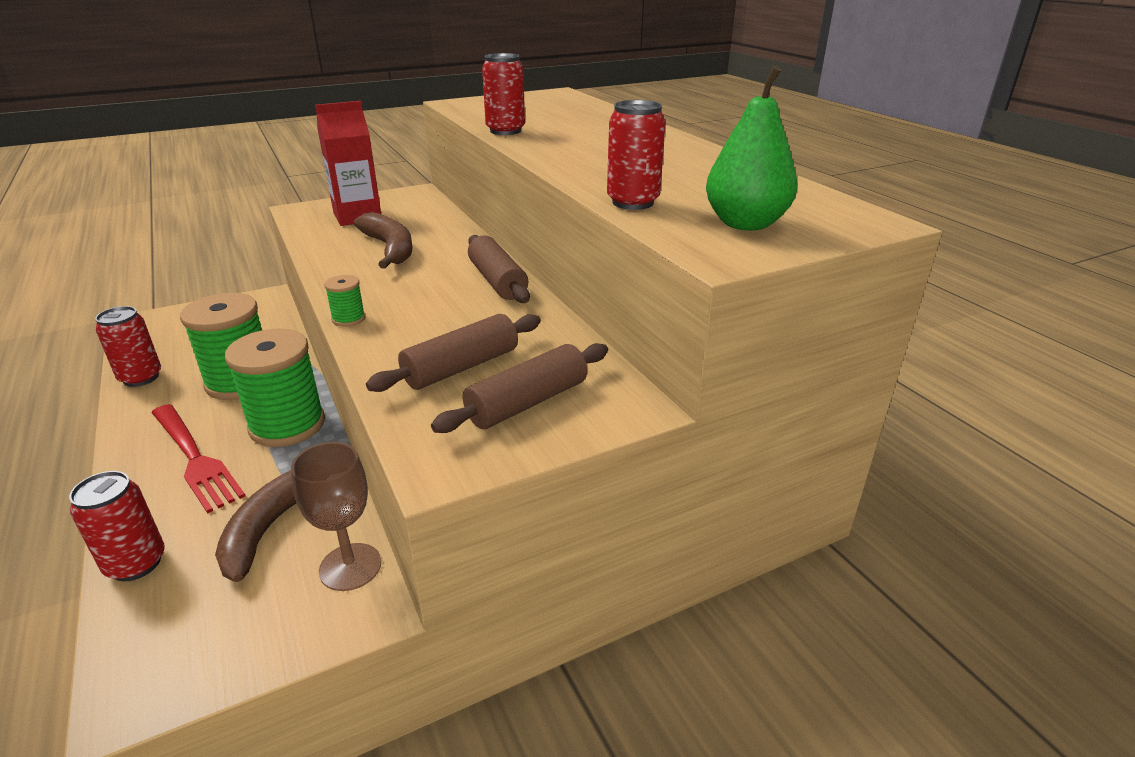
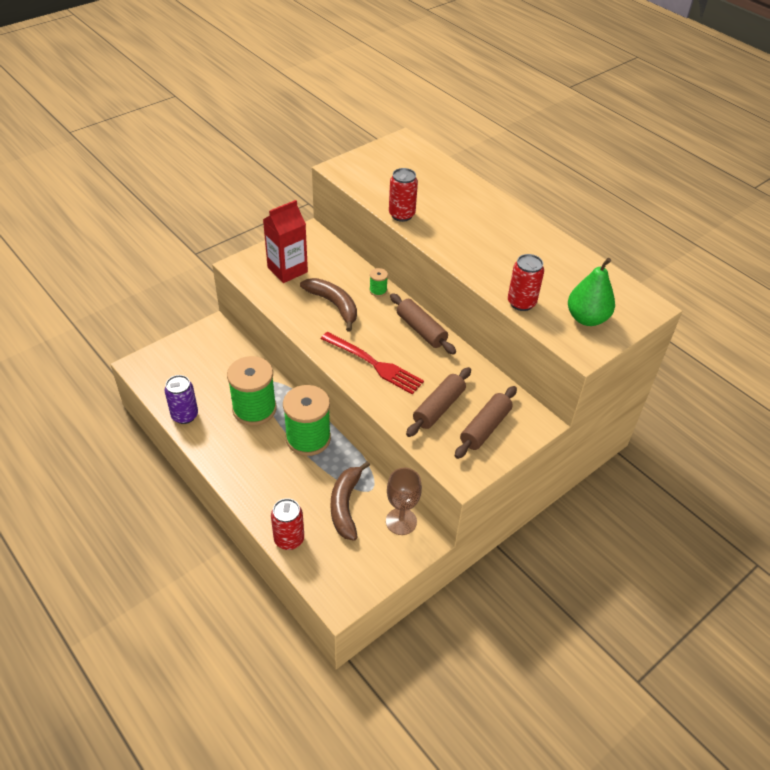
camera: 15 degrees left, 15 degrees up
red can [95,306,161,387] -> purple can [165,375,198,424]
red fork [151,404,245,514] -> red fork moved to [321,332,424,394]
green spool [324,275,365,327] -> green spool moved to [369,268,388,297]

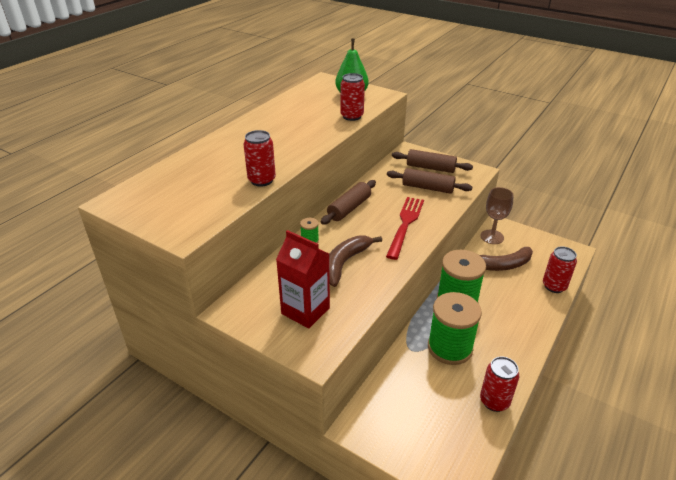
camera: 105 degrees left, 10 degrees down
purple can [165,375,198,424] -> red can [480,356,519,412]

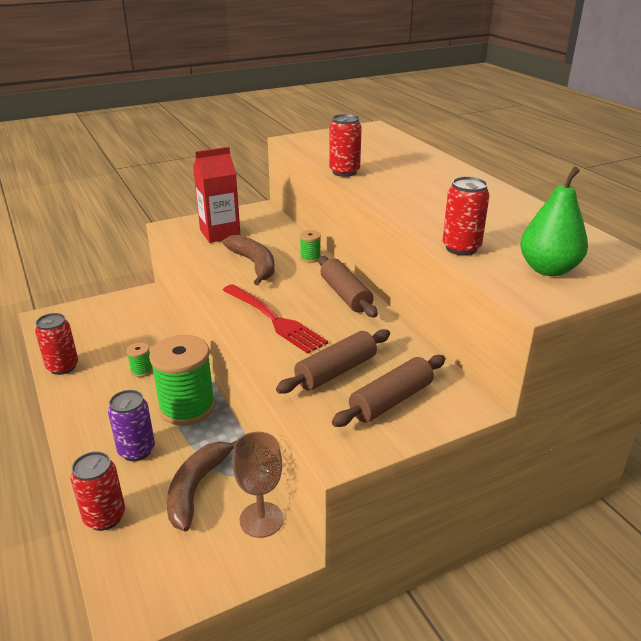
camera: 120 degrees right, 5 degrees down
green spool [428,292,482,365] -> green spool [126,343,153,377], size x0.42
none -> purple can [108,390,155,461]

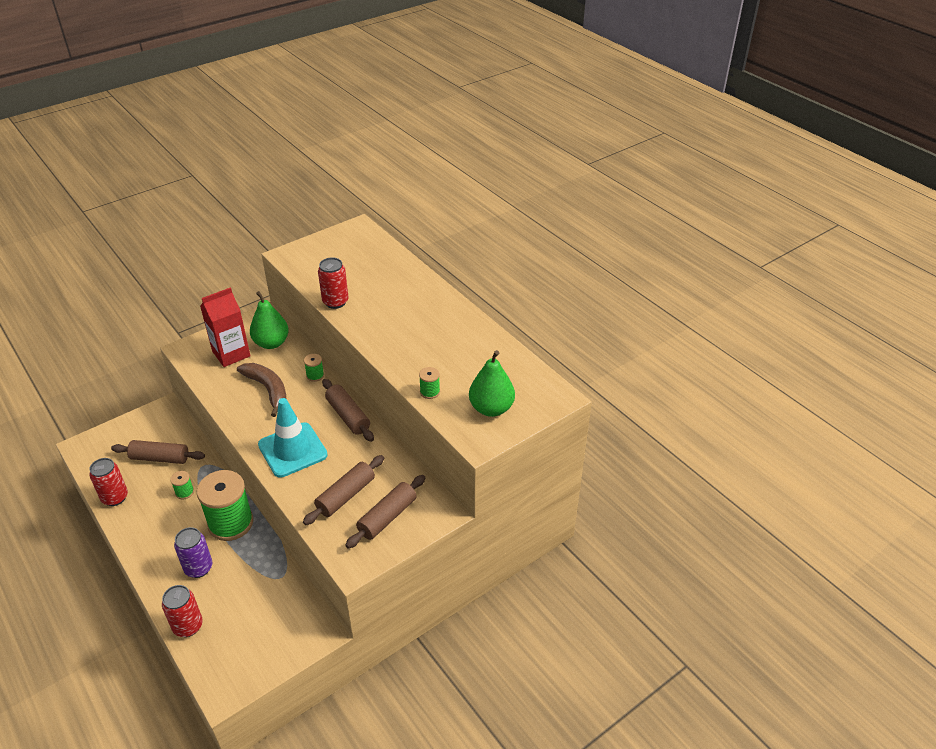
camera: 10 degrees left, 10 degrees up
brown banana [167,441,236,531] -> none
red fork [223,284,328,354] -> turquoise traffic cone [258,398,328,478]
brown goblet [232,432,283,538] -> none
red can [442,176,489,256] -> green spool [419,367,440,399]
none -> brown rolling pin [111,440,205,464]
none -> green pear [250,291,289,349]

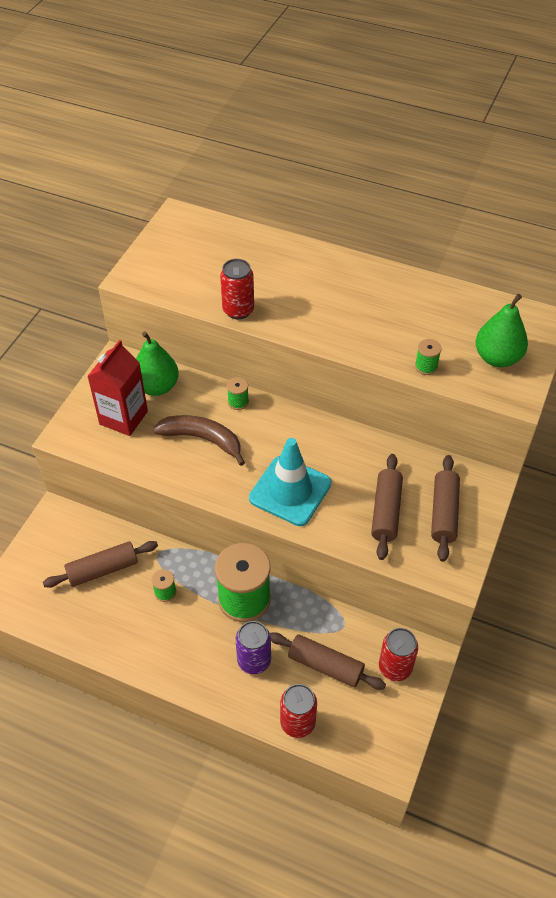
camera: 30 degrees left, 10 degrees up
red can [89,458,128,506] -> red can moved to [379,628,418,681]
brown rolling pin [322,379,374,442] -> brown rolling pin moved to [270,632,386,690]

